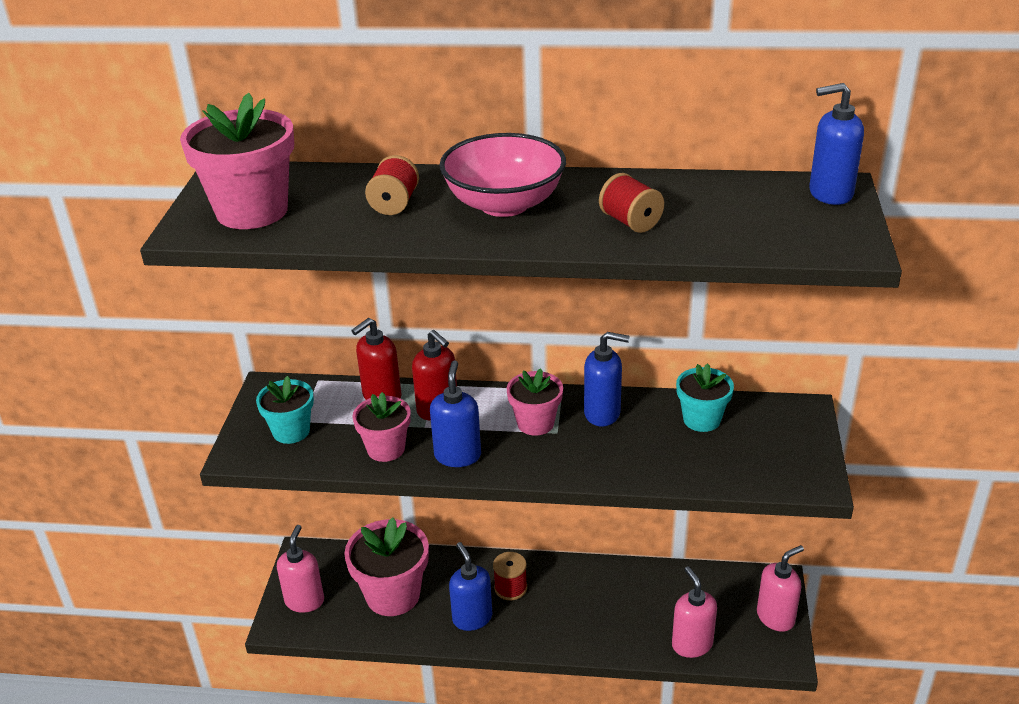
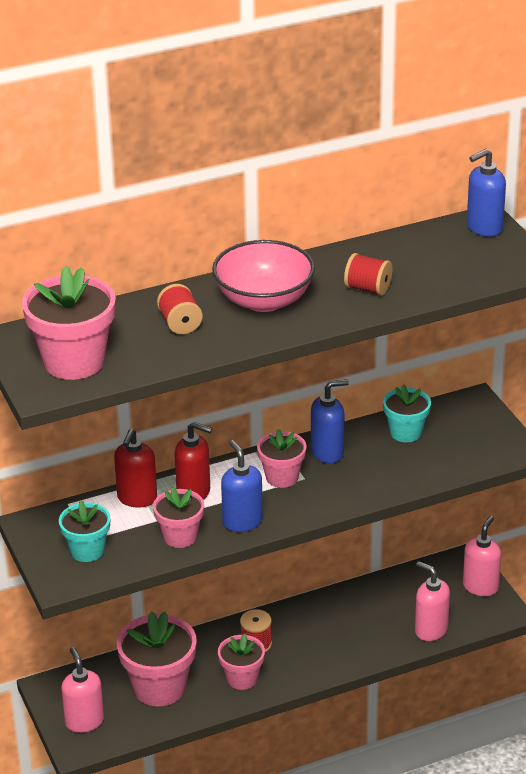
camera: 30 degrees left, 0 degrees up
blue soap dispenser [449,542,492,631] -> pink flower pot [218,633,265,690]

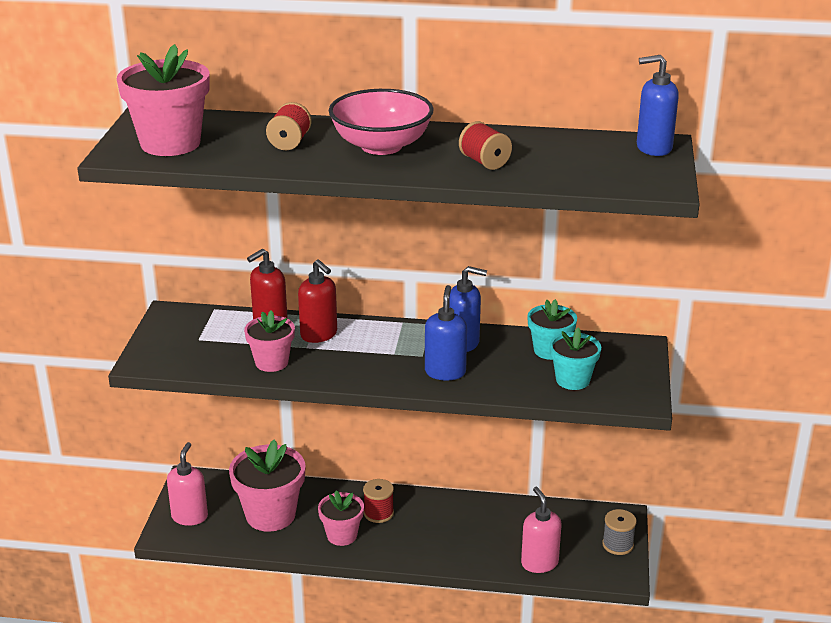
camera: 30 degrees right, 5 degrees down
turquoise flower pot [59,500,110,562] -> turquoise flower pot moved to [550,327,601,390]
blue soap dispenser [221,440,263,532] -> blue soap dispenser moved to [425,285,467,380]
pink flower pot [257,429,307,488] -> none
pink soap dispenser [463,516,501,596] -> grey spool [602,509,637,555]

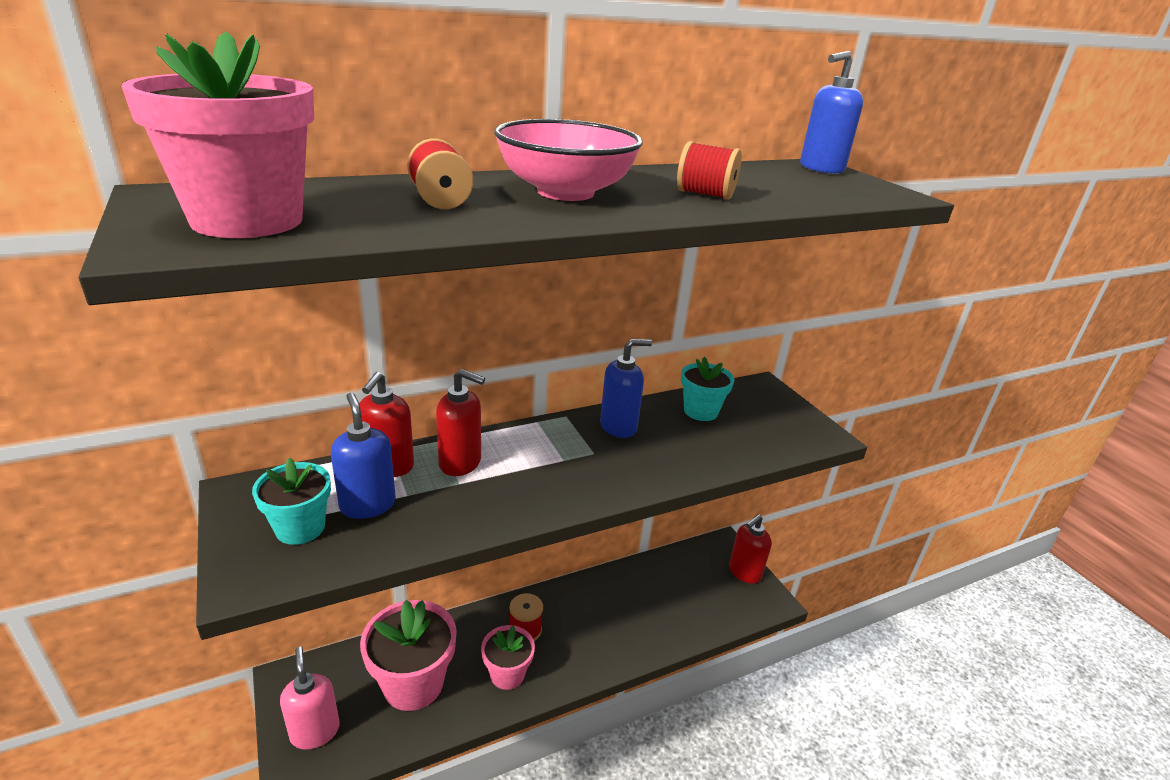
camera: 35 degrees left, 0 degrees up
pink flower pot [244,310,295,372] -> none
blue soap dispenser [425,285,467,380] -> blue soap dispenser moved to [331,392,396,519]
pink soap dispenser [521,487,561,573] -> none
turquoise flower pot [550,327,601,390] -> turquoise flower pot moved to [252,457,331,545]
grey spool [602,509,637,555] -> red soap dispenser [729,514,772,583]

